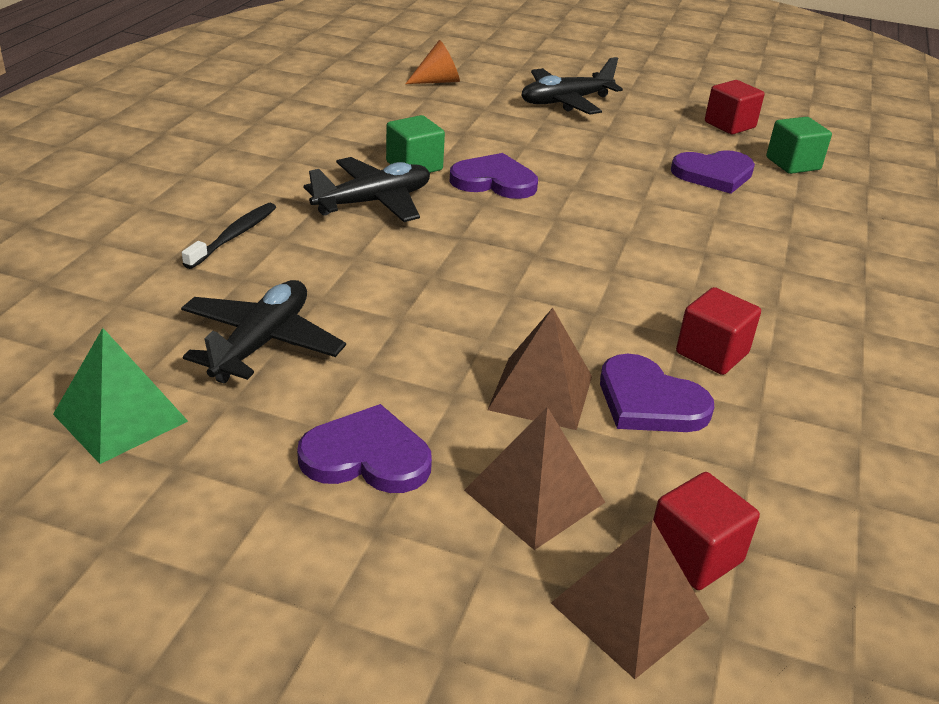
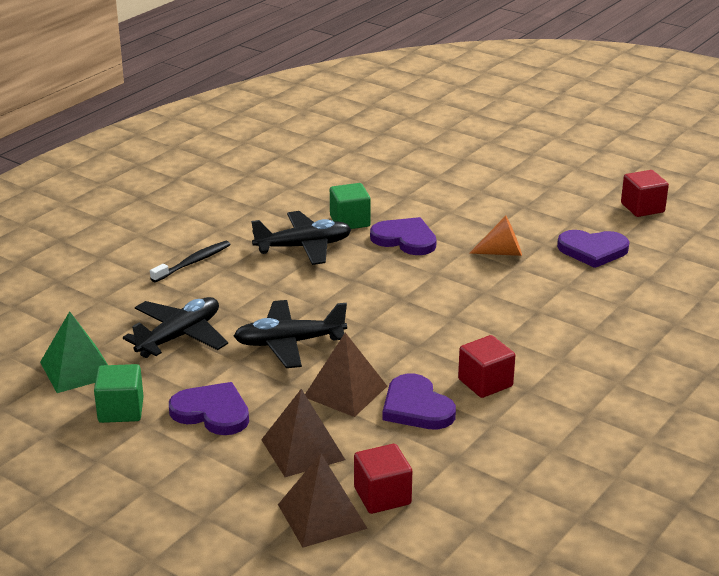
camera: 20 degrees right, 5 degrees down
orange cone [405,40,460,84] -> orange cone moved to [469,216,522,256]
black plane [521,57,623,115] -> black plane moved to [234,300,347,368]
green cube [766,117,832,174] -> green cube moved to [94,364,144,423]

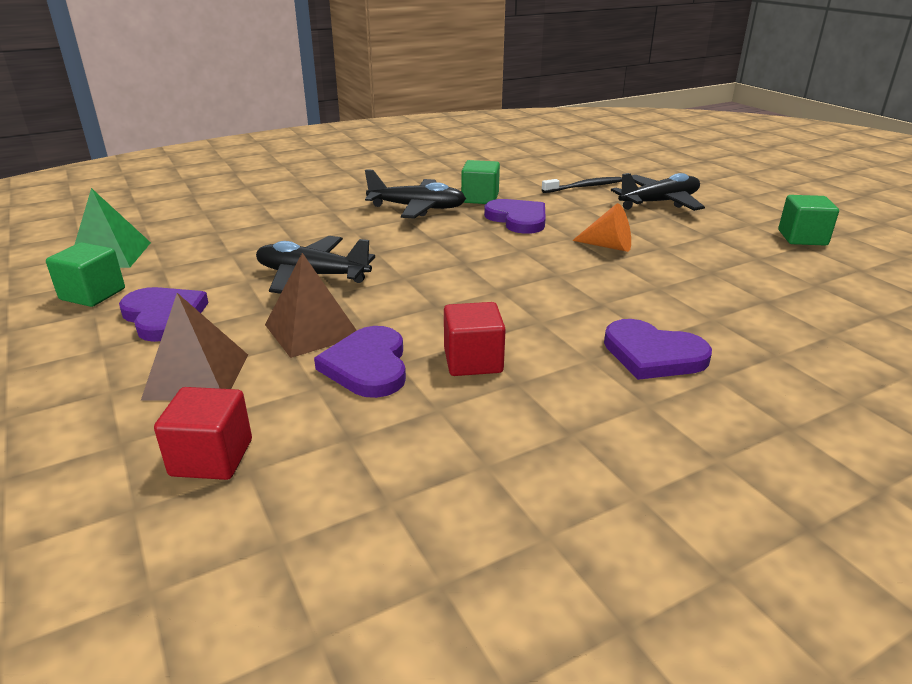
camera: 25 degrees right, 0 degrees up
black plane [123,297,228,358] -> black plane moved to [611,173,705,211]
black toothbrush [150,241,231,282] -> black toothbrush moved to [542,177,622,193]
brown pyramid [278,454,368,548] -> none
purple heart [557,230,629,268] -> purple heart moved to [604,319,712,380]
red cube [621,170,669,217] -> green cube [778,195,839,246]

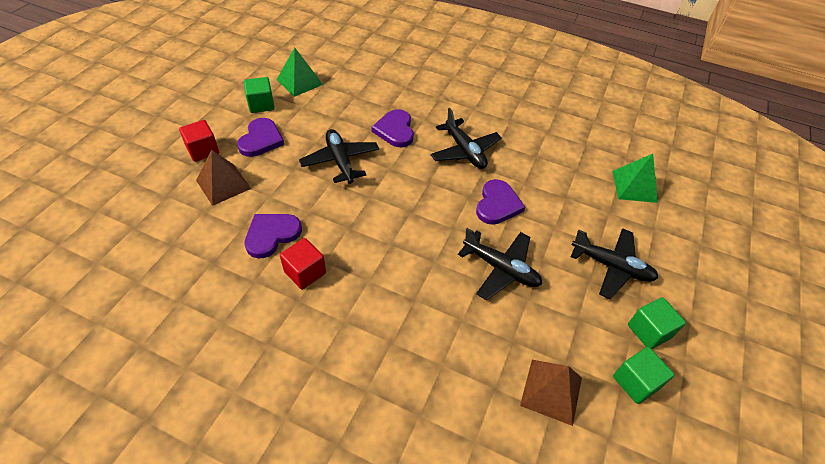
camera: 50 degrees right, 20 degrees up
red cube [154,387,252,480] -> red cube moved to [179,120,219,162]
brown pyramid [265,253,357,358] -> brown pyramid moved to [520,360,582,426]
green cube [461,160,500,204] -> green cube moved to [628,297,686,349]
black toothbrush [542,177,622,193] -> none
orange cone [572,203,631,252] -> black plane [458,228,542,300]
purple heart [604,319,712,380] -> purple heart moved to [372,109,414,147]
none -> green pyramid [612,154,658,203]

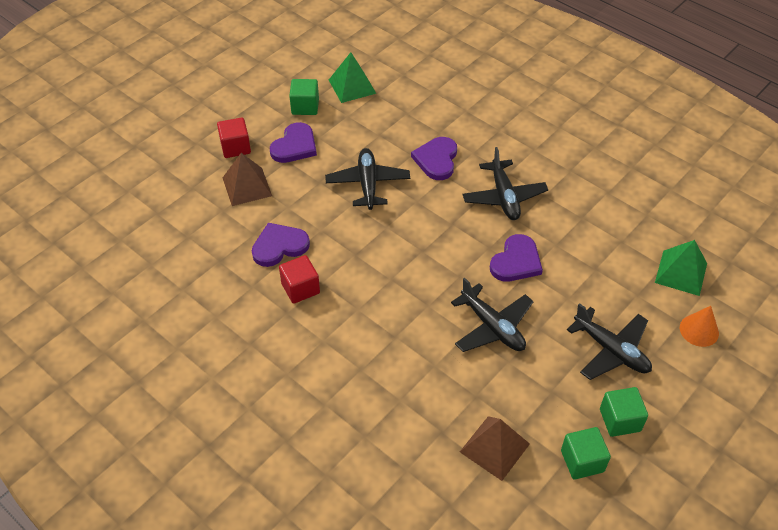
camera: 20 degrees right, 0 degrees up
none -> orange cone [680,306,719,347]

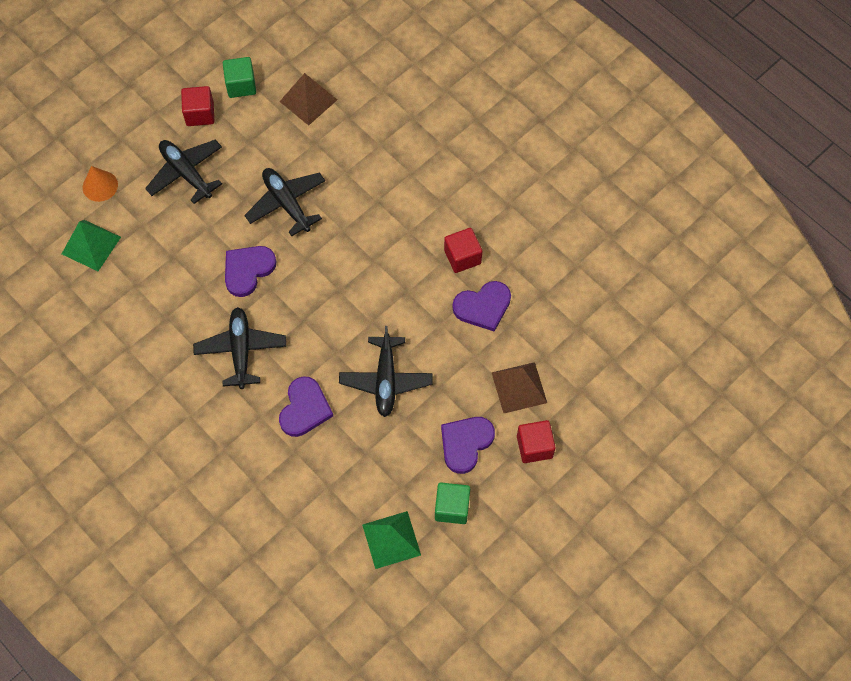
camera: 175 degrees left, 15 degrees up
green cube [600,387,648,437] -> red cube [181,86,214,126]

